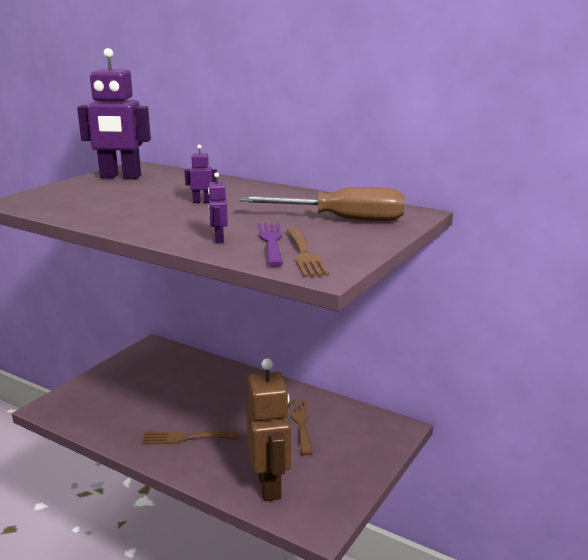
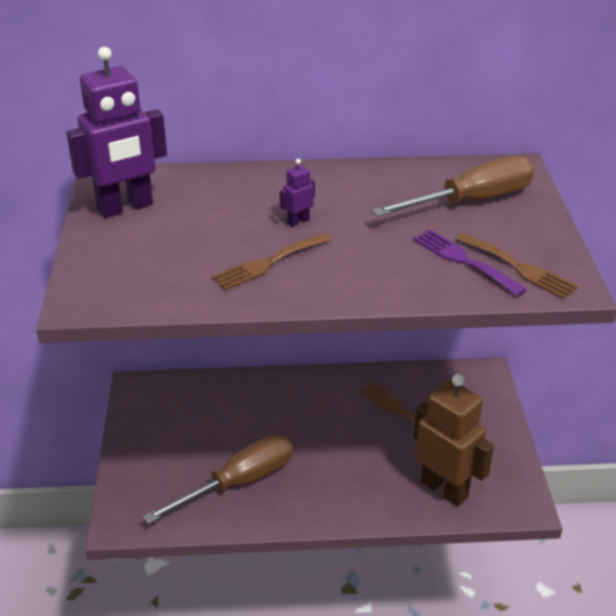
camera: 35 degrees left, 15 degrees up
brown fork [142,431,240,444] -> brown fork moved to [211,233,332,291]
purple robot [208,173,228,242] -> none
none -> brown screwdriver [143,435,293,524]

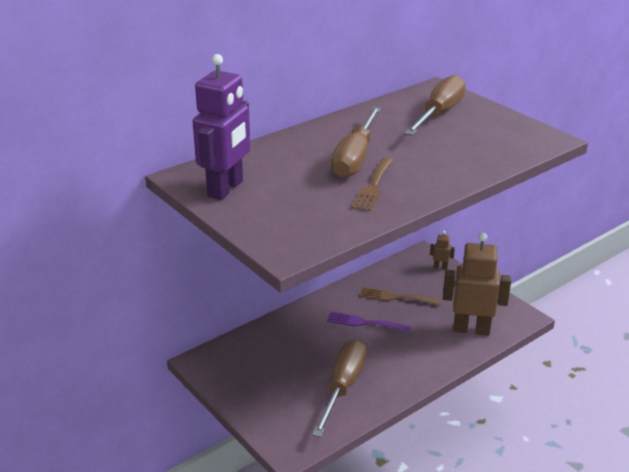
camera: 35 degrees left, 5 degrees down
purple robot [280,159,315,227] -> brown screwdriver [331,107,381,178]
purple fork [413,229,527,296] -> purple fork moved to [327,312,411,333]
brown fork [456,233,578,299] -> none
none -> brown robot [430,231,455,270]

